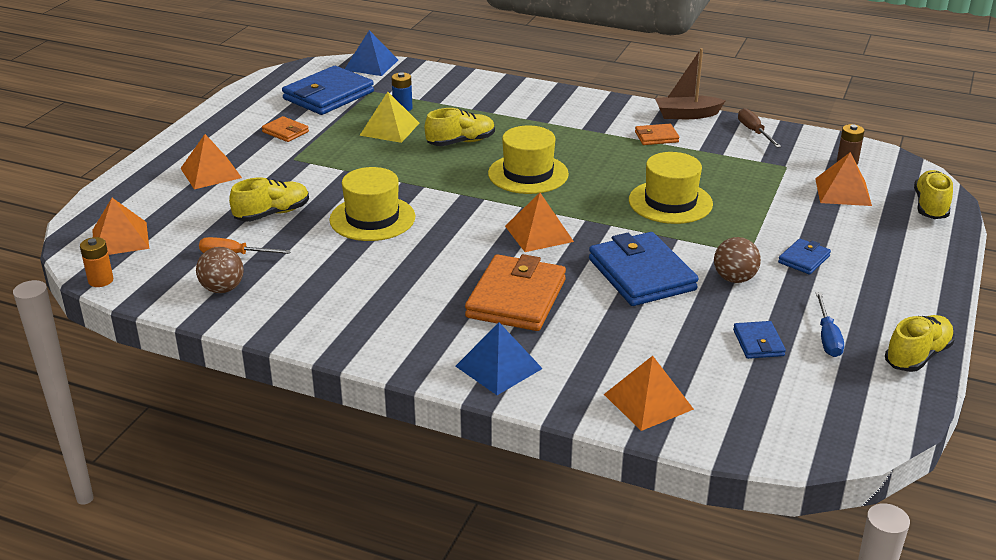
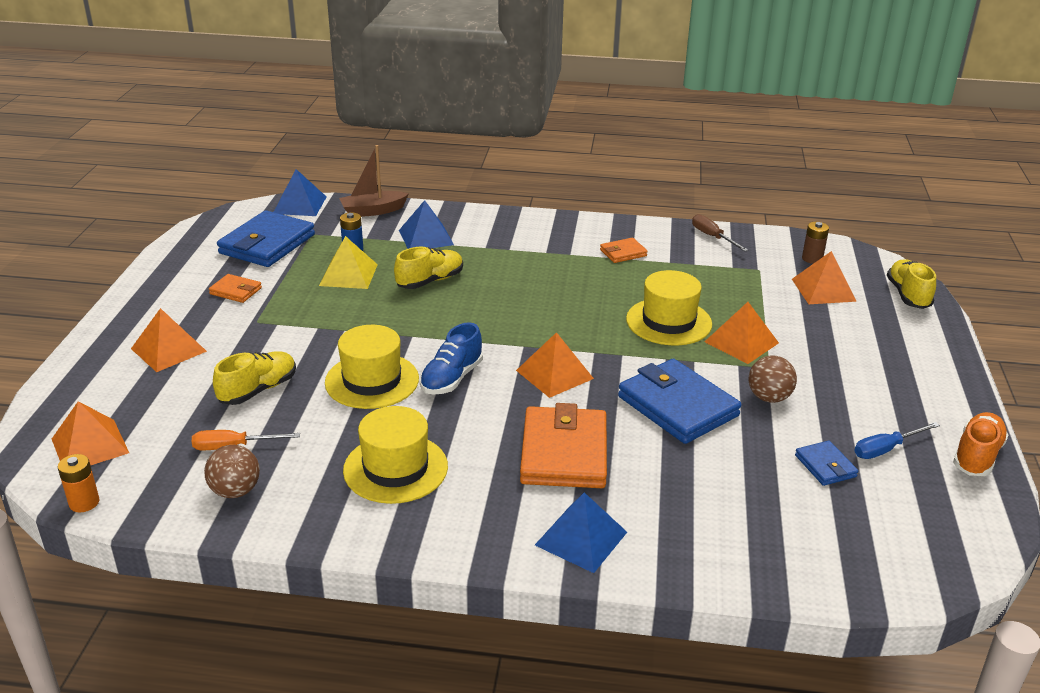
camera: 15 degrees left, 0 degrees up
yellow hat [488,126,569,194] -> yellow hat moved to [343,406,448,504]
orange pyramid [604,356,694,431] -> orange pyramid moved to [704,302,779,364]
brown boat [655,48,726,119] -> brown boat moved to [339,145,409,217]
blue wallet [778,239,831,274] -> none
blue screwdriver [816,292,844,357] -> blue screwdriver turned 75 degrees clockwise [854,422,940,459]
yellow shoe [885,315,955,372] -> orange shoe [953,412,1008,476]
none -> blue pyramid [399,200,454,249]
none -> blue shoe [420,322,483,394]

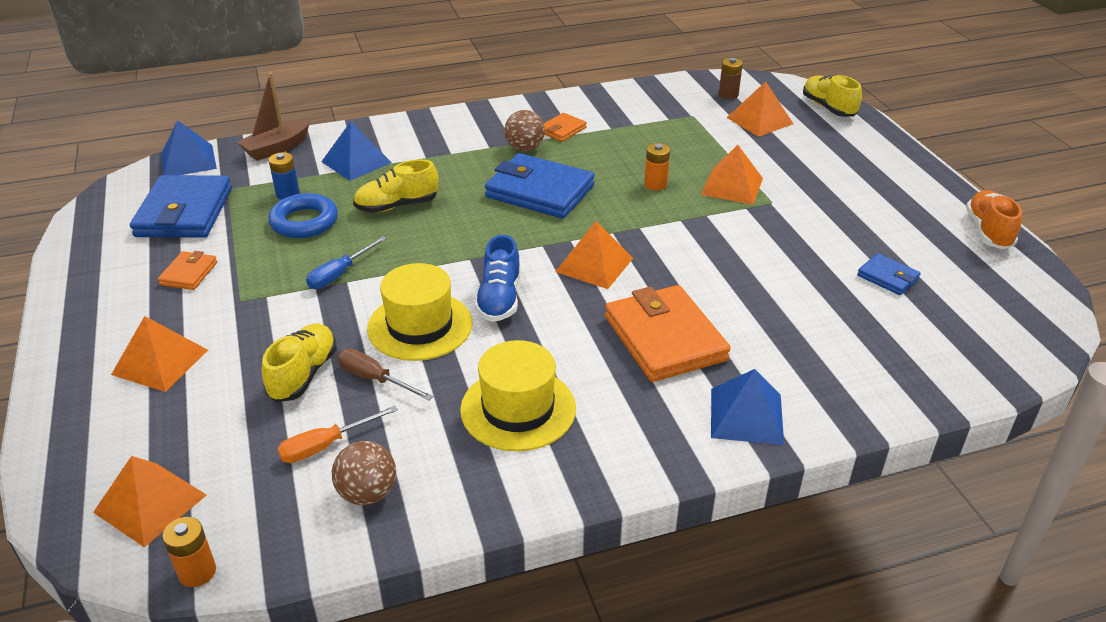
camera: 25 degrees left, 5 degrees up
orange wallet [209,274,262,303] -> orange wallet turned 75 degrees counterclockwise [158,251,217,290]
yellow pyramid [319,236,378,289] -> blue ring [268,193,338,238]
yellow shoe [394,247,463,289] -> yellow shoe turned 135 degrees counterclockwise [353,159,438,213]
blue wallet [618,359,741,444] -> blue wallet moved to [485,153,595,218]
yellow hat [626,270,712,346] -> orange battery [644,143,670,191]
brown screwdriver [692,214,748,251] -> brown screwdriver moved to [337,349,433,401]
brown ball [749,356,797,403] -> brown ball moved to [504,110,545,151]
blue screwdriver [854,422,940,459] -> blue screwdriver moved to [306,236,387,289]

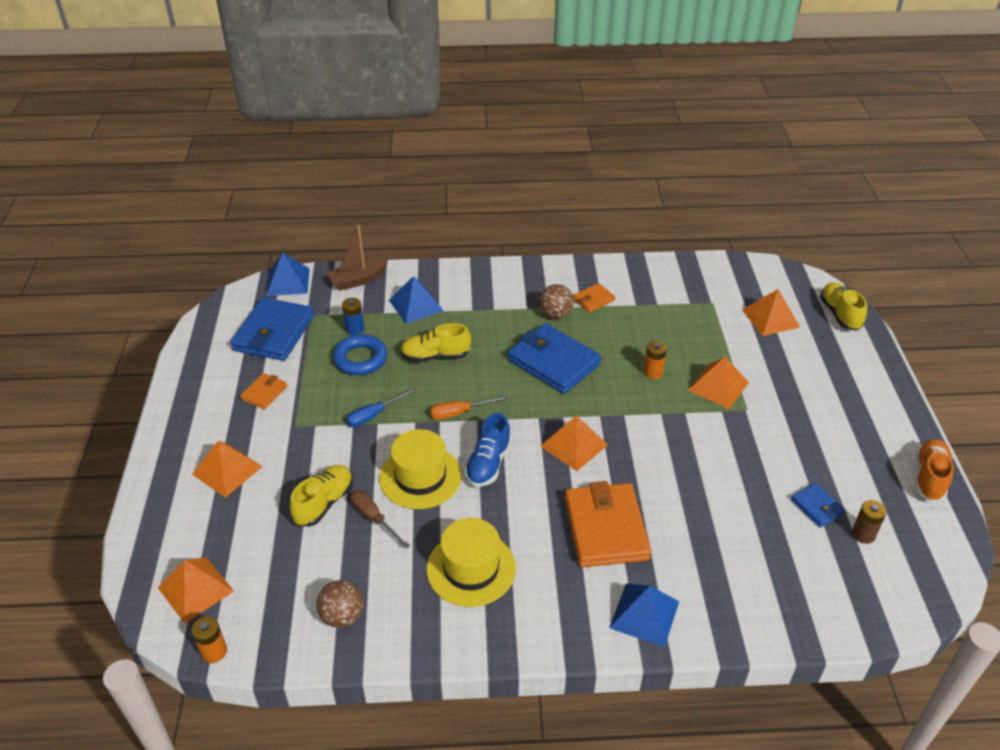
camera: 15 degrees right, 5 degrees up
orange screwdriver [277,405,398,463] -> orange screwdriver moved to [430,395,508,420]
brown battery [719,58,743,99] -> brown battery moved to [852,500,887,544]

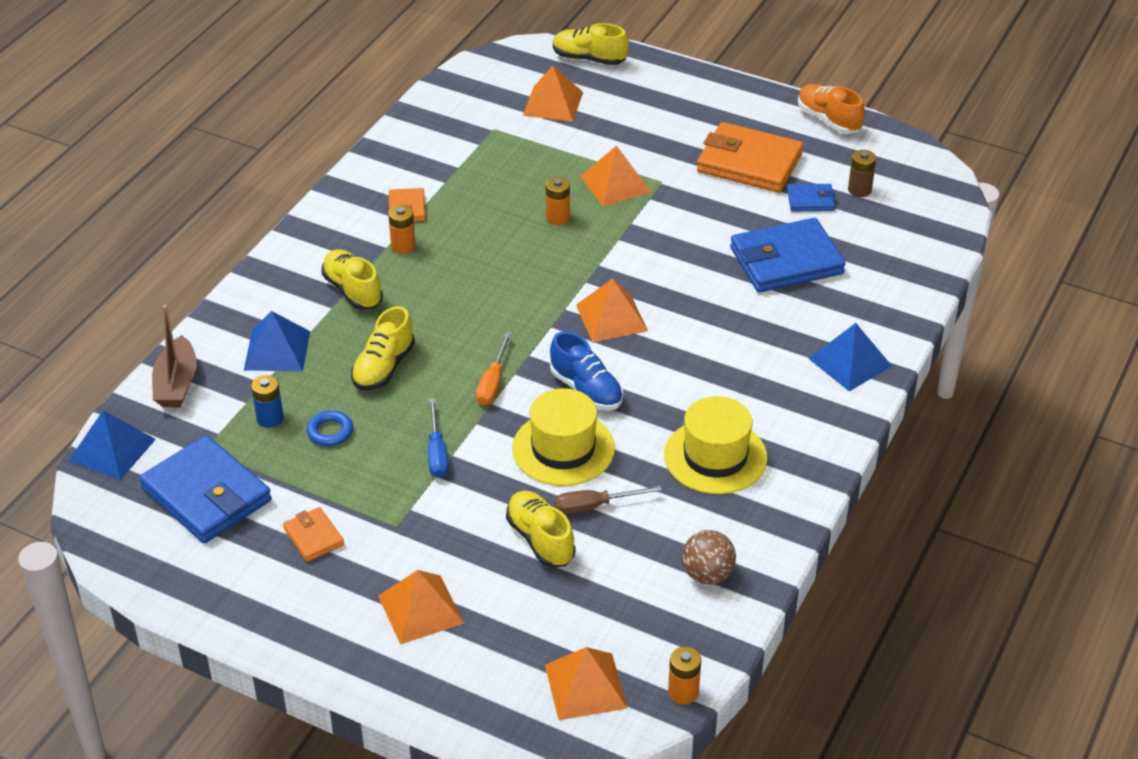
camera: 60 degrees left, 0 degrees up
blue ring [333,334,387,375] -> blue ring [307,410,353,446], size x0.61
blue wallet [508,323,601,394] -> blue wallet moved to [730,218,846,292]
brown ball [539,284,574,319] -> orange battery [388,205,416,254]
orange wallet [565,481,651,567] -> orange wallet moved to [697,122,803,193]
none -> yellow shoe [321,249,383,310]

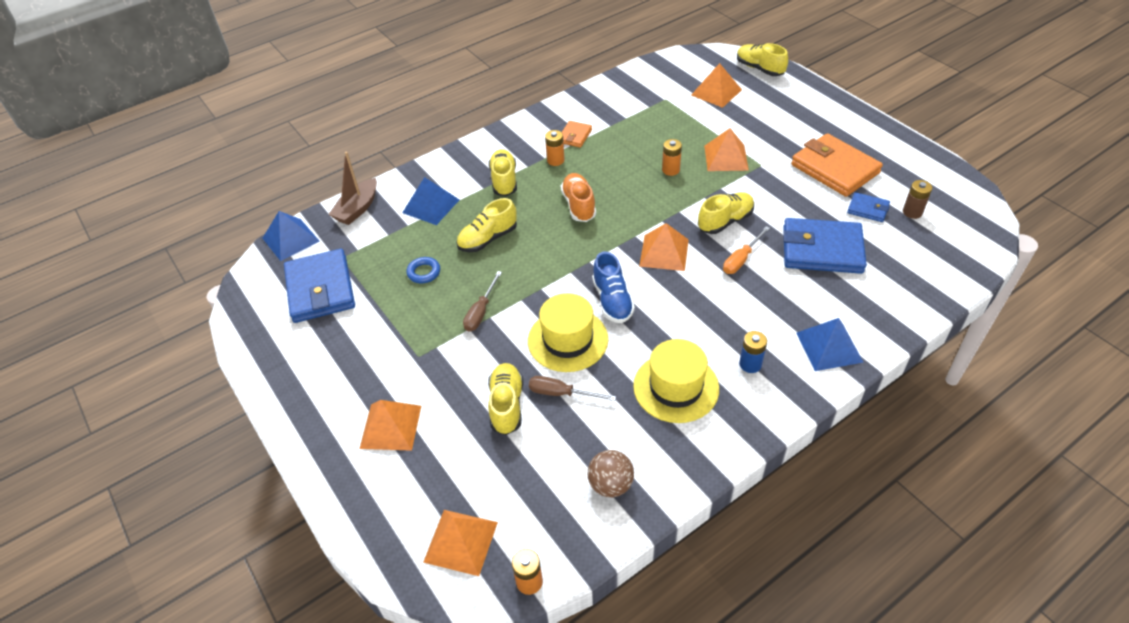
camera: 30 degrees right, 5 degrees up
blue battery [251,375,284,428] -> blue battery moved to [739,331,767,373]
orange wallet [283,507,344,562] -> none
blue screwdriver [428,398,449,478] -> brown screwdriver [463,271,502,332]
orange screwdriver [476,332,512,405] -> orange screwdriver moved to [723,226,770,274]
orange shoe [798,84,865,134] -> orange shoe moved to [561,173,596,222]
none -> yellow shoe [698,192,754,234]

